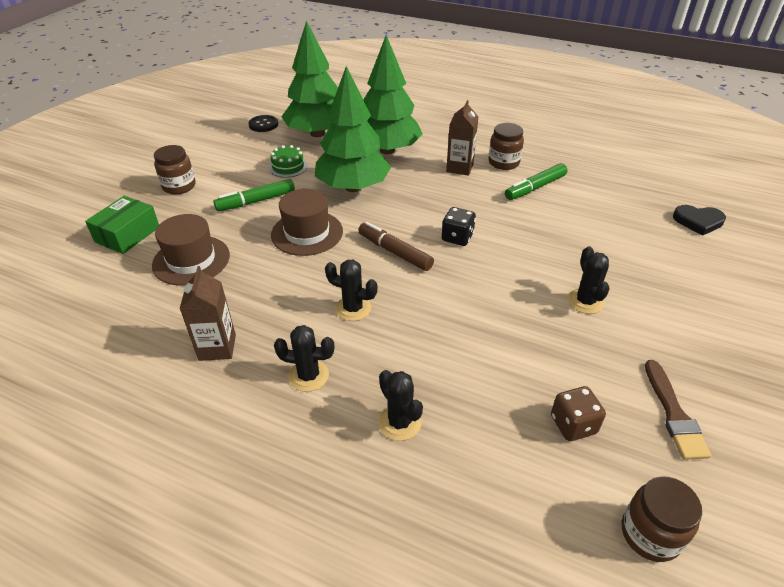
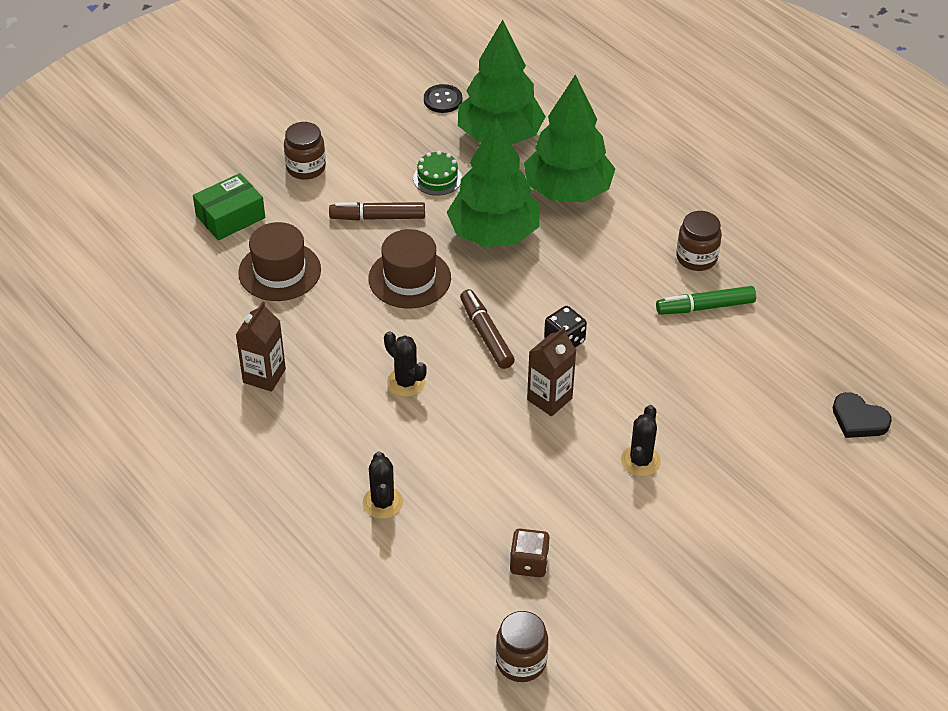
camera: 25 degrees right, 5 degrees up
green marker [213,179,295,211] -> brown marker [329,202,425,221]
black cactus [274,325,334,392] -> none
brown carton [446,100,478,176] -> brown carton moved to [527,327,576,416]
brown brush [645,360,711,460] -> none

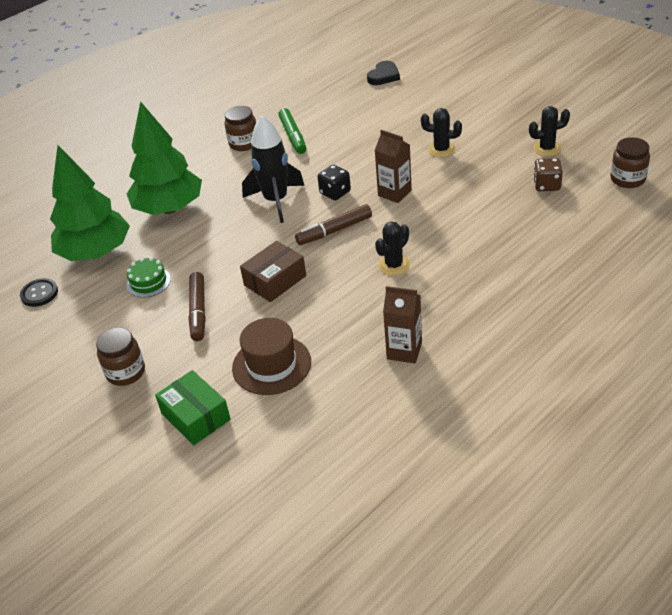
camera: 90 degrees left, 5 degrees down
black cactus [363,451,403,519] -> black cactus moved to [529,106,570,156]
brown hat [369,229,451,309] -> brown box [240,241,306,302]
green tree [447,117,540,247] -> none
none -> black rocket [242,115,305,223]

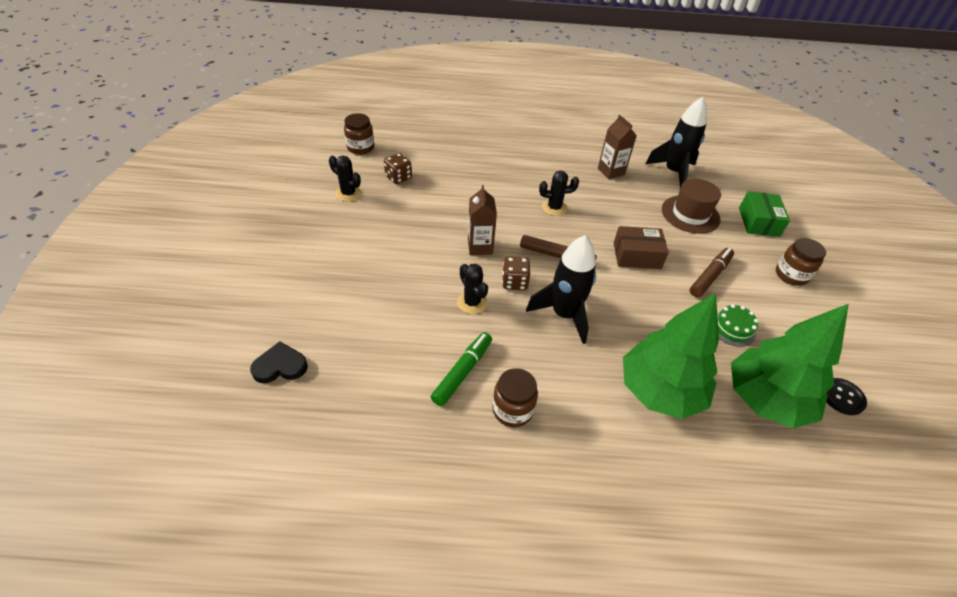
camera: 140 degrees left, 5 degrees up
black dice [317,165,351,201] -> brown dice [502,257,530,290]
black cactus [421,108,462,157] -> black cactus moved to [457,264,488,314]
none -> black rocket [646,97,707,188]

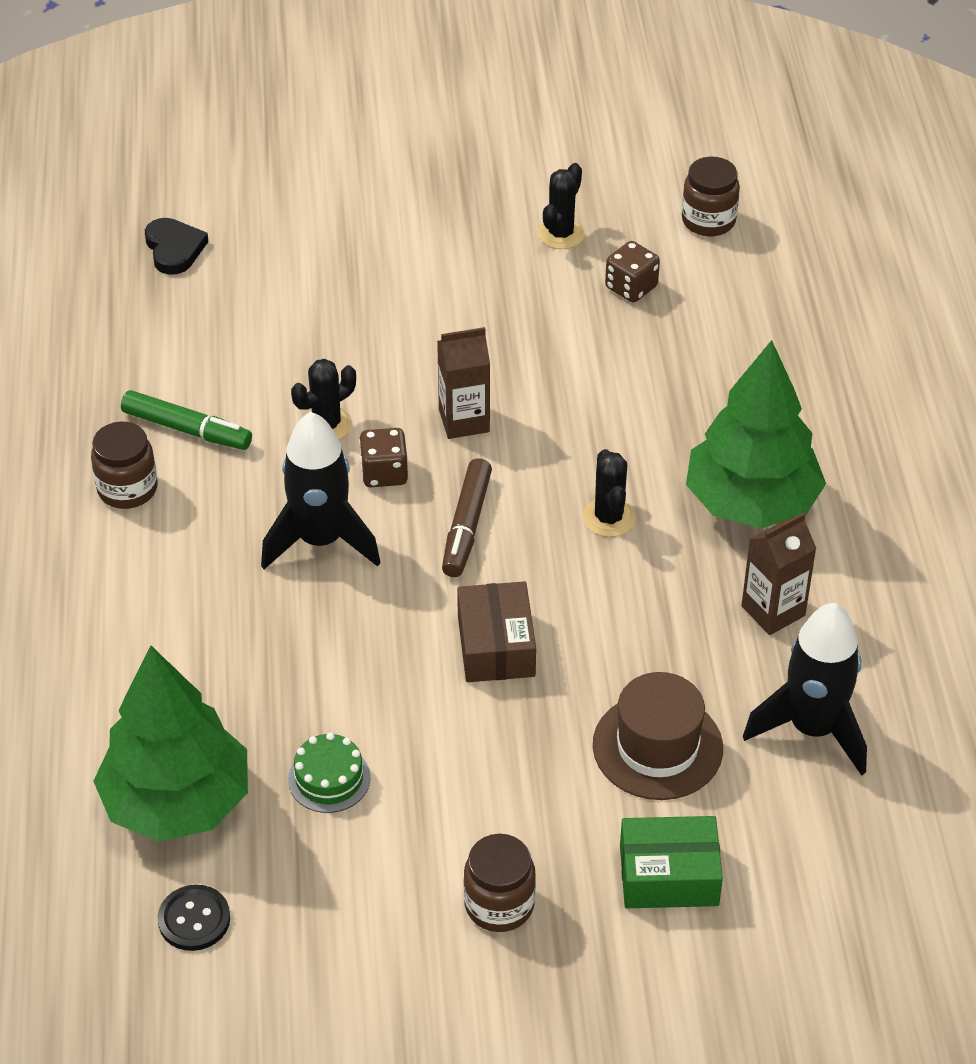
camera: 85 degrees right, 0 degrees up
green tree [623,293,719,419] -> green tree moved to [686,340,826,528]
brown marker [690,248,734,297] -> none

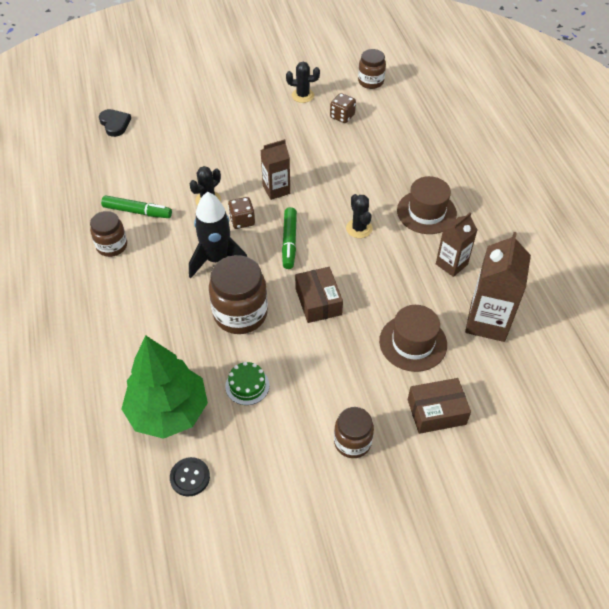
camera: 10 degrees left, 5 degrees up
brown marker [442,459,492,577] -> green marker [282,207,297,269]
black cactus [538,163,585,249] -> black cactus turned 75 degrees clockwise [286,62,320,103]
green box [620,816,723,908] -> brown box [408,378,471,434]
green tree [686,340,826,528] -> brown hat [397,176,457,234]
black rocket [743,603,867,776] -> brown carton [465,232,531,342]
none -> brown jar [209,255,268,334]

